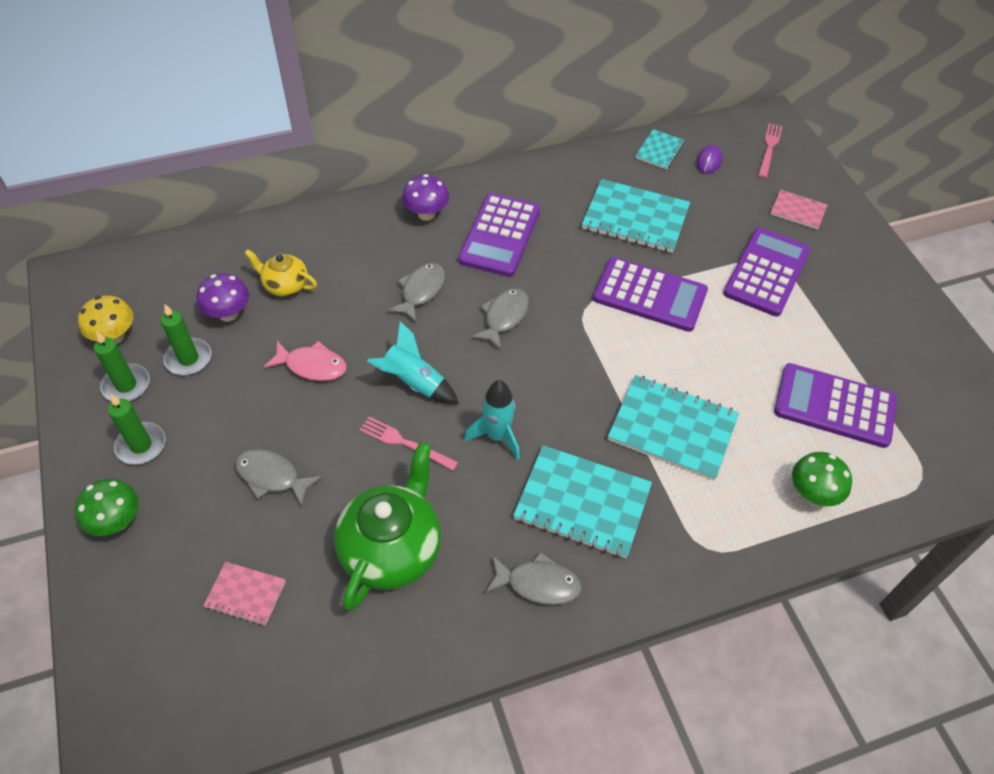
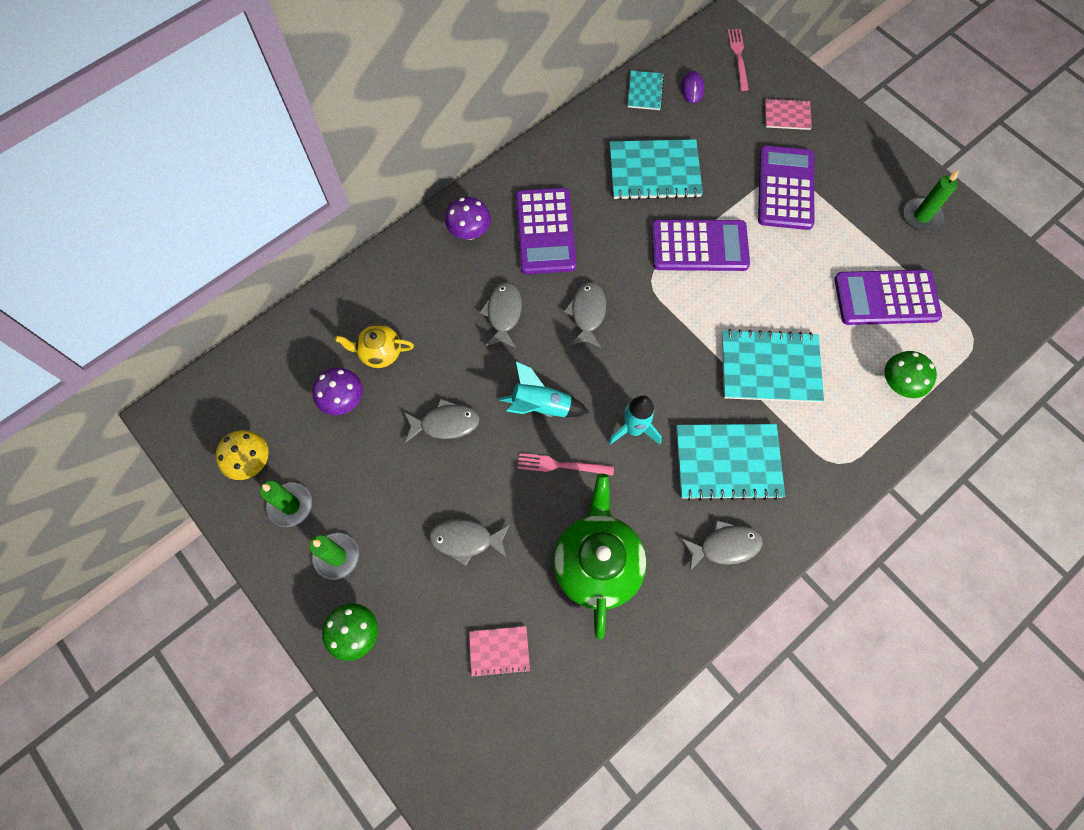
camera: 20 degrees left, 15 degrees up
green candle [161,304,211,375] -> green candle moved to [904,171,959,231]
pink fish [264,341,347,381] -> grey fish [404,398,480,442]

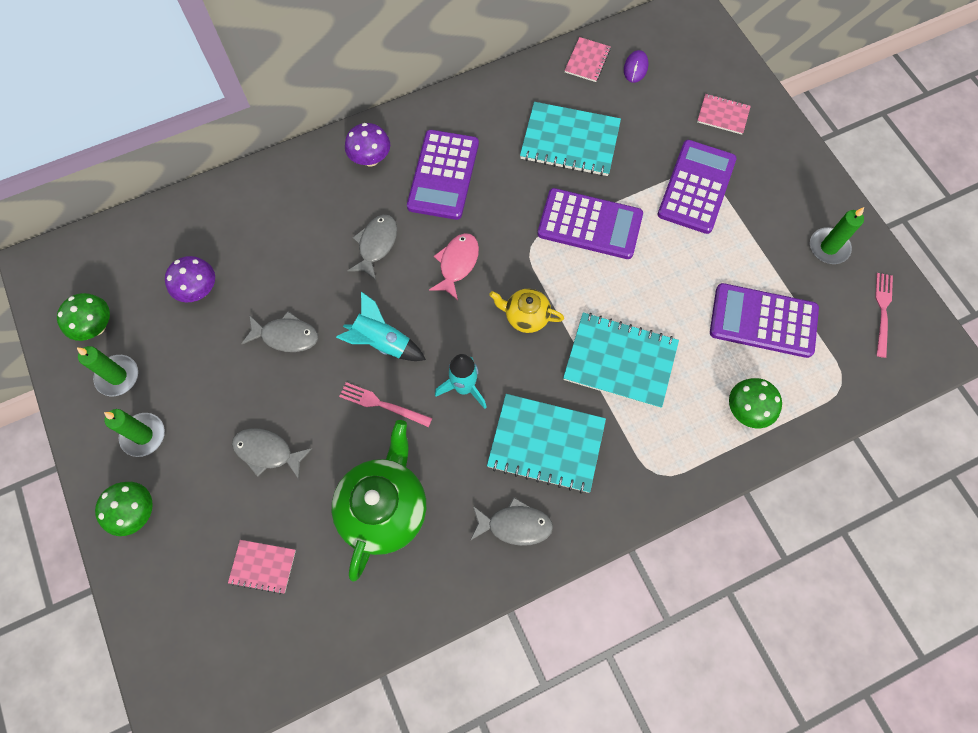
camera: 15 degrees right, 0 degrees up
yellow mushroom [216,430,269,480] -> green mushroom [57,293,110,341]
yellow teapot [335,325,414,368] -> yellow teapot moved to [489,289,564,333]
grey fish [564,282,606,348] -> pink fish [429,233,479,300]
turquoise notebook [628,70,664,110] -> pink notebook [565,37,611,82]
pink fork [728,29,749,91] -> pink fork moved to [875,273,893,358]

